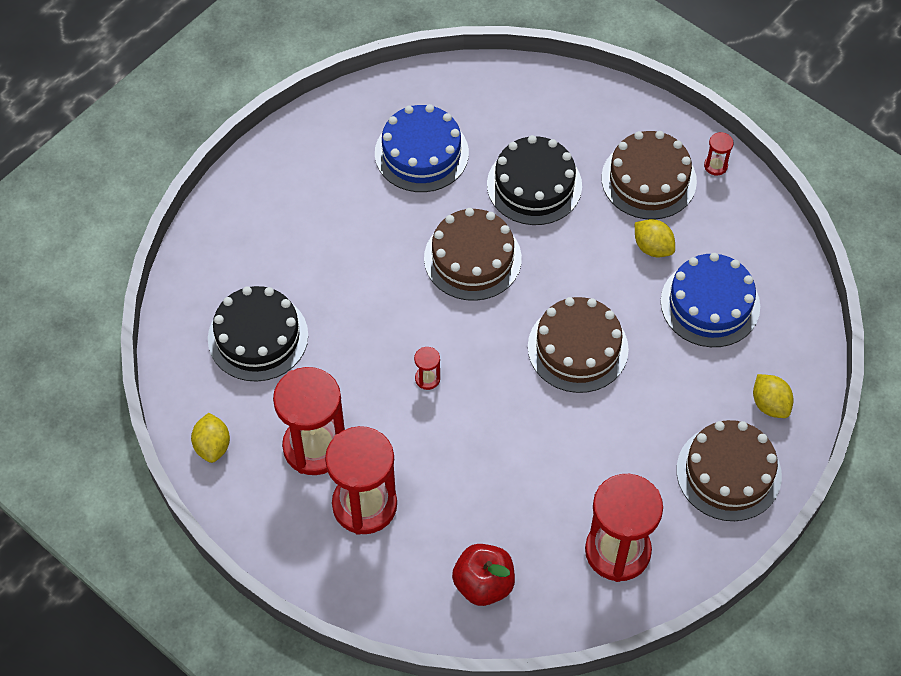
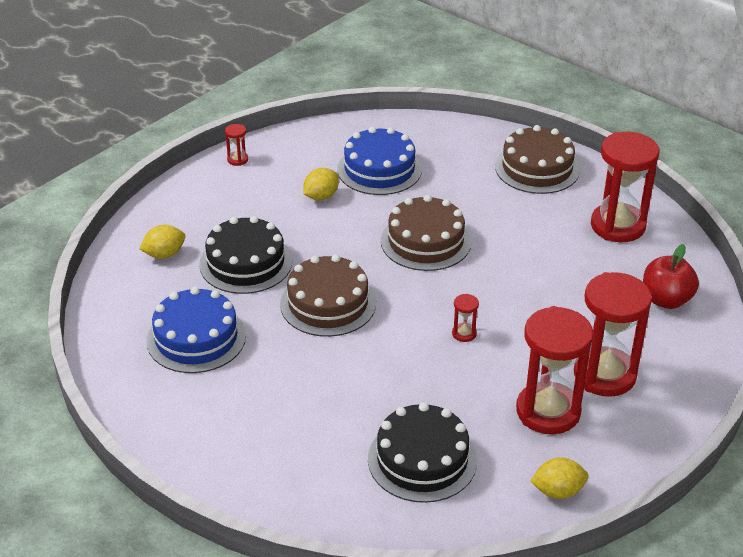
camera: 90 degrees left, 20 degrees down
brown cake [602,131,697,219] -> none
yellow lemon [753,374,794,418] -> yellow lemon moved to [139,225,185,259]

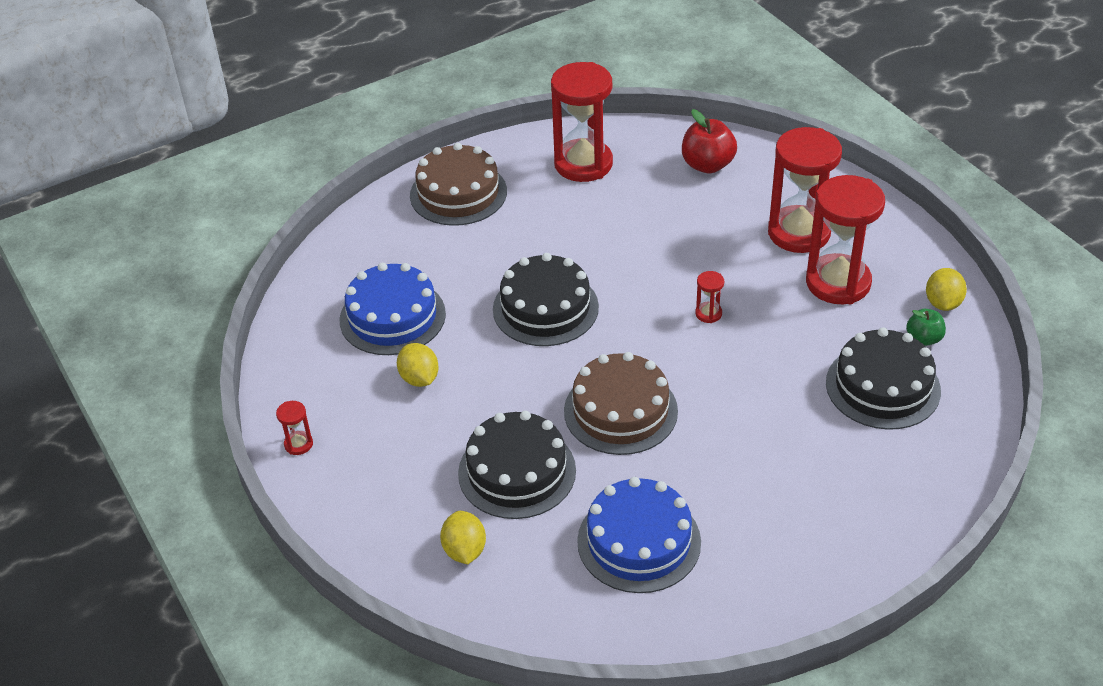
camera: 70 degrees left, 5 degrees up
brown cake [381,195,471,271] -> black cake [493,253,599,346]
none -> green apple [906,309,946,346]

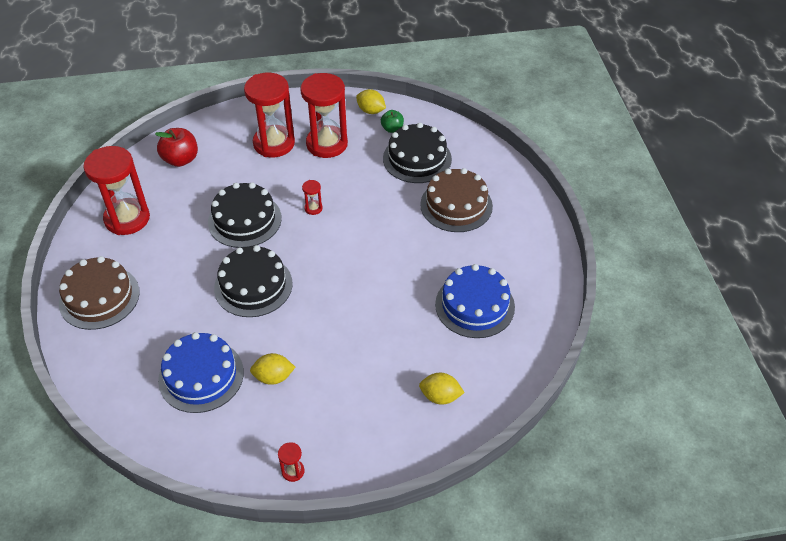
camera: 70 degrees left, 5 degrees up
black cake [458,411,576,519] -> black cake moved to [208,183,282,248]
brown cake [564,352,678,455] -> brown cake moved to [420,168,493,232]

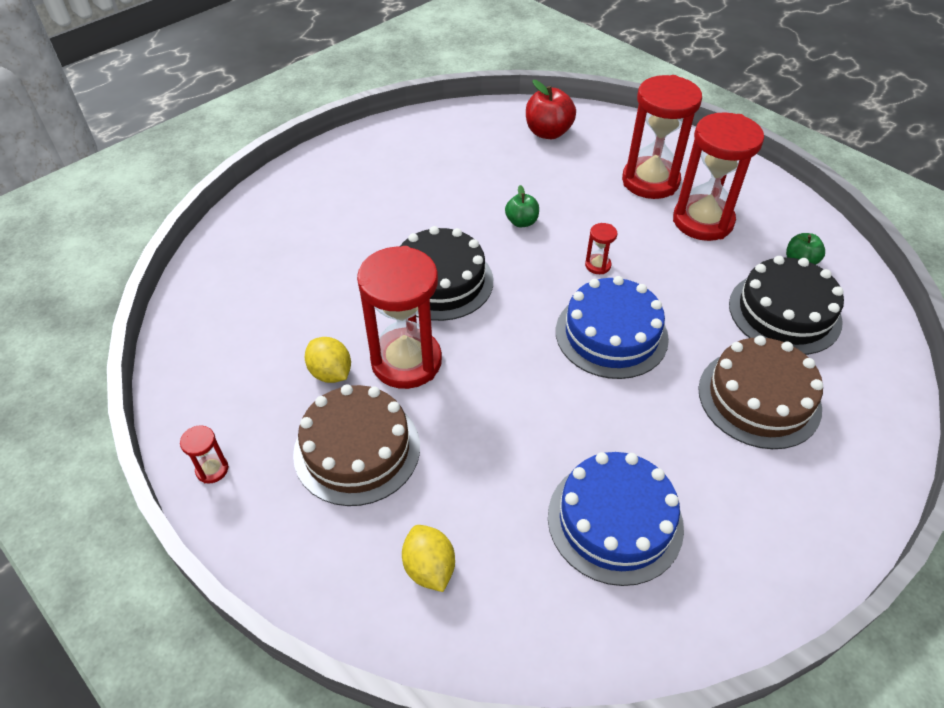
camera: 55 degrees right, 0 degrees up
brown cake [59,256,140,330] -> brown cake moved to [293,384,420,506]
red hourglass [83,146,150,235] -> red hourglass moved to [357,246,442,389]
blue cake [158,332,244,413] -> blue cake moved to [556,276,669,379]
black cake [208,183,282,248] -> green apple [505,185,539,228]
yellow lemon [356,89,386,114] -> none

